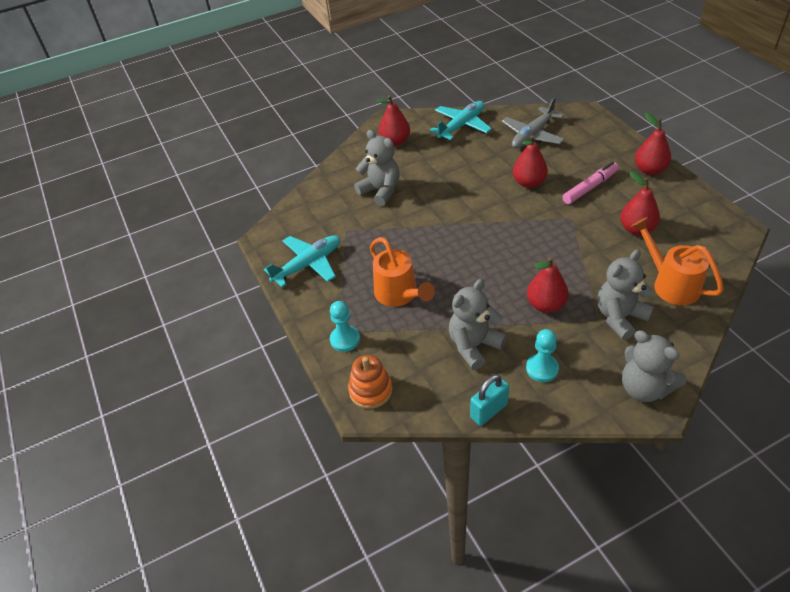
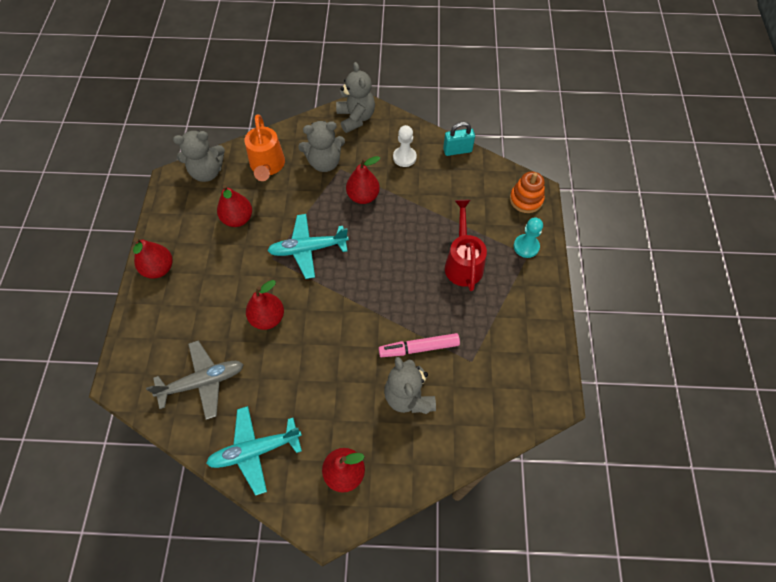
camera: 155 degrees left, 15 degrees up
turquoise plane [264,235,340,287] -> turquoise plane moved to [267,214,349,279]
orange watering can [370,237,435,307] -> red watering can [445,200,487,291]
grey teddy bear [449,279,507,370] -> grey teddy bear moved to [173,130,225,182]
turquoise pawn [526,329,559,382] -> white pawn [393,125,417,167]
pink marker [562,162,619,204] -> pink marker moved to [378,333,460,357]

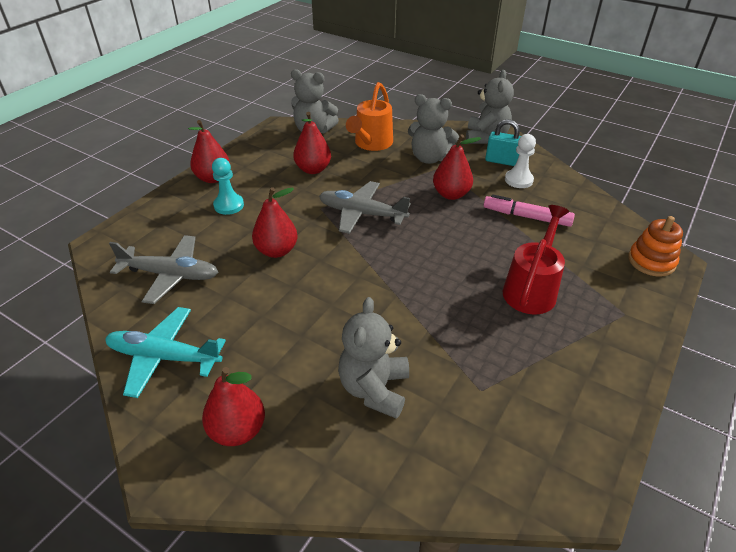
camera: 30 degrees right, 20 degrees down
turquoise plane [267,214,349,279] -> grey plane [319,181,411,234]
pink marker [378,333,460,357] -> pink marker moved to [483,194,575,227]
turquoise padlock [443,122,475,156] -> turquoise padlock moved to [485,119,521,166]
turquoise pawn [514,218,543,258] -> turquoise pawn moved to [212,158,244,215]

